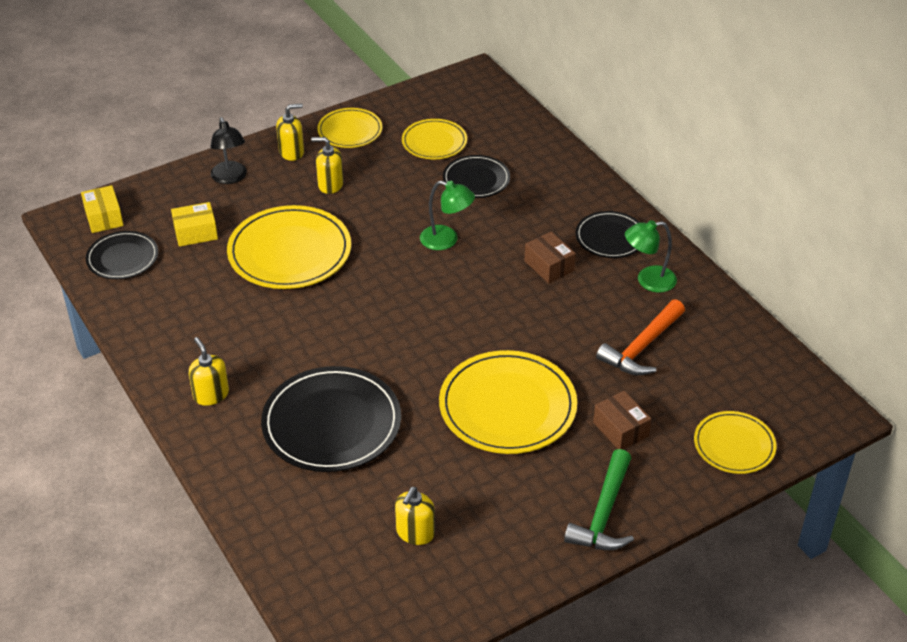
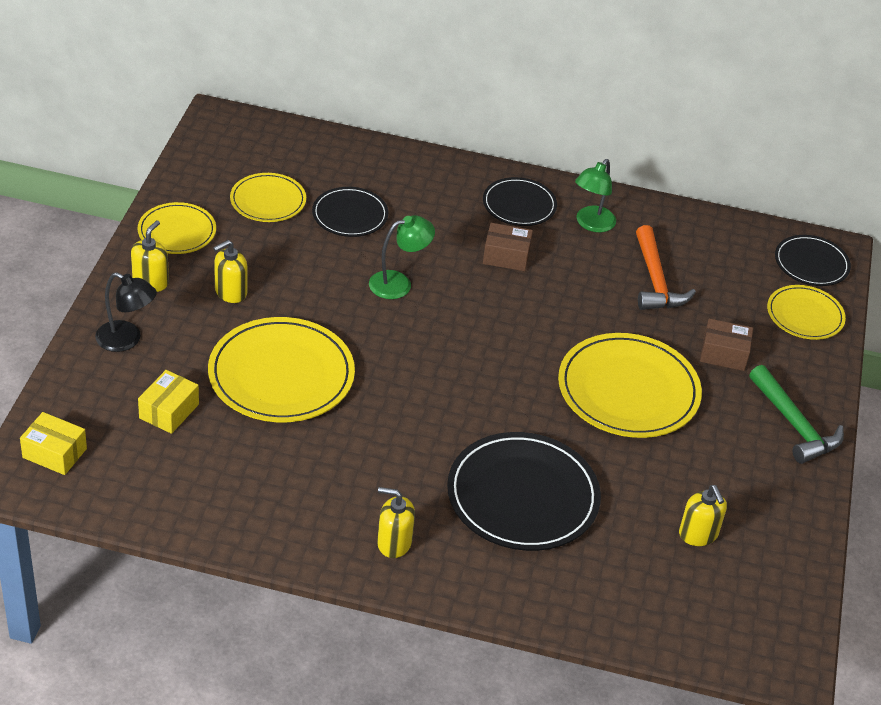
camera: 50 degrees left, 0 degrees up
black plate [86,231,158,279] -> black plate moved to [775,235,851,286]

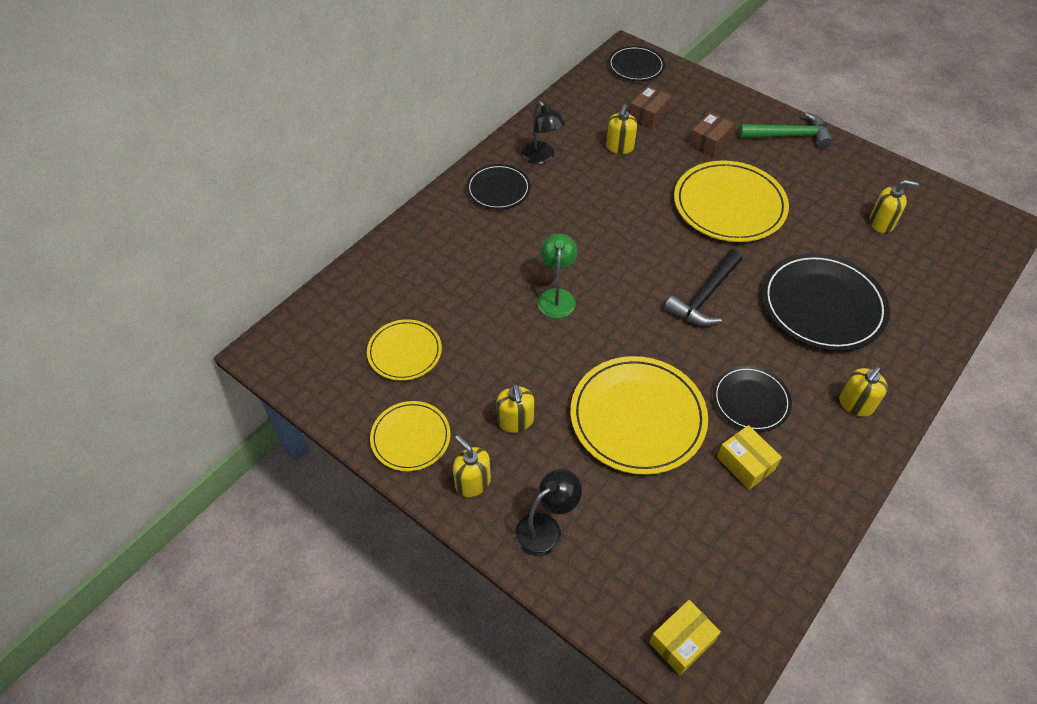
camera: 60 degrees left, 10 degrees up
yellow box [138,370,199,434] -> yellow box moved to [717,425,782,490]
black plate [312,187,388,237] -> black plate moved to [713,366,792,432]
brown box [483,223,533,271] -> brown box moved to [630,86,671,129]
green lamp [575,159,616,232] -> black lamp [521,101,565,164]
orange hammer [636,225,696,310] -> yellow soap dispenser [606,104,637,154]
yellow plate [767,285,846,340] -> none
none -> black hammer [664,250,742,326]

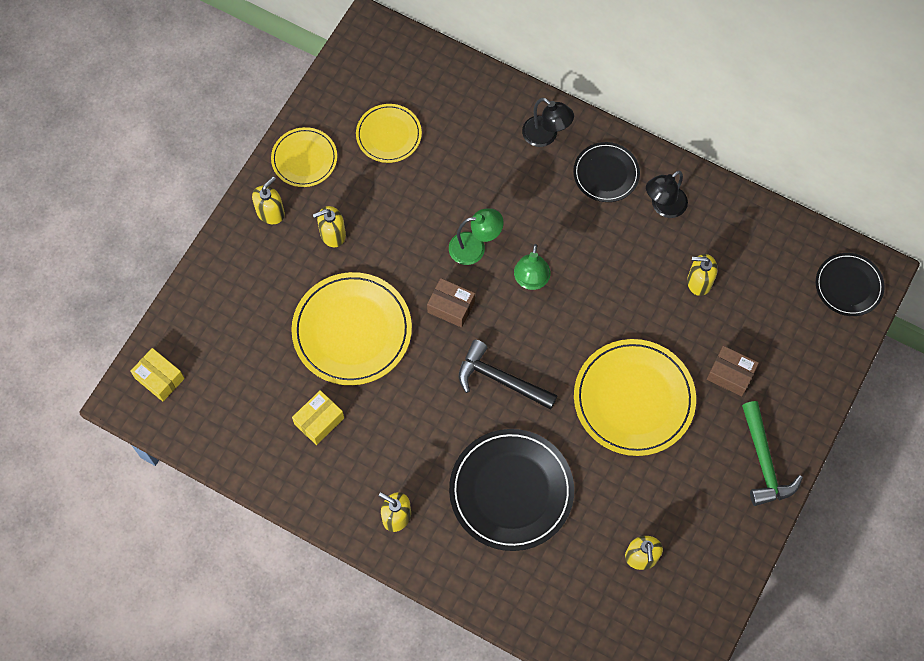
camera: 80 degrees right, 15 degrees up
black lamp [515,469,582,556] -> black lamp moved to [522,98,574,147]
brown box [630,86,671,129] -> brown box moved to [427,278,475,328]
black plate [713,366,792,432] -> none
none -> green lamp [514,244,550,290]

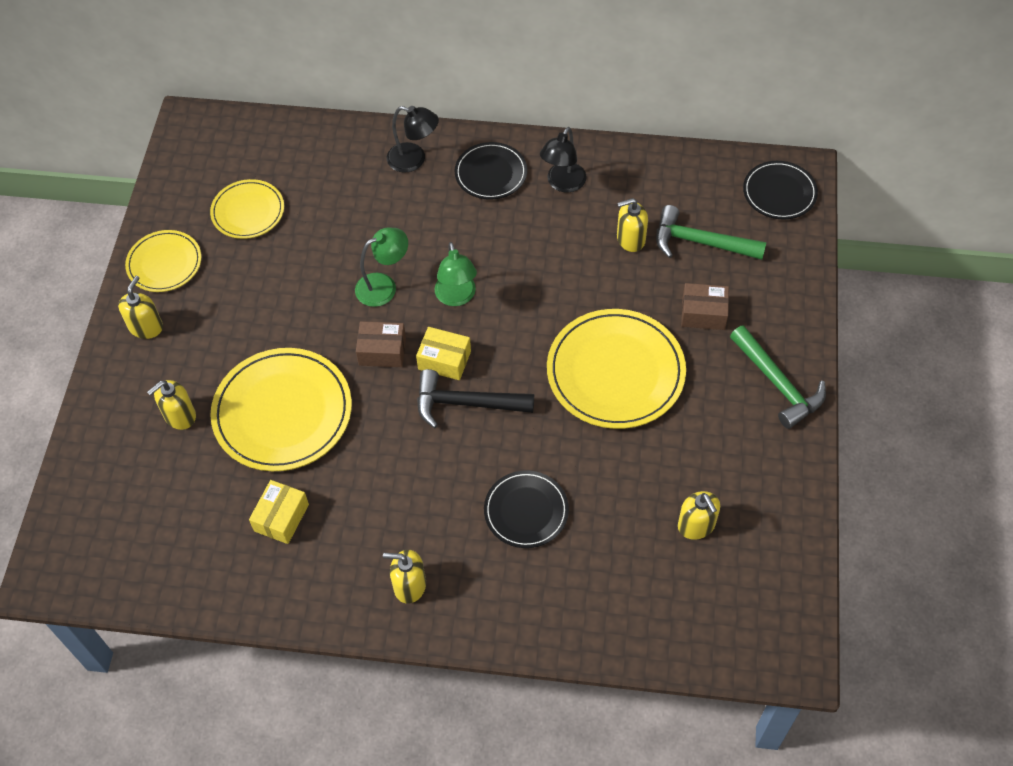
camera: 20 degrees left, 10 degrees down
yellow box [130,348,185,402] -> yellow box moved to [416,327,471,380]
yellow soap dispenser [313,206,346,247] -> yellow soap dispenser moved to [147,380,196,430]
black plate [449,429,574,551] -> black plate [484,471,569,548], size x0.58
none -> green hammer [656,205,767,260]

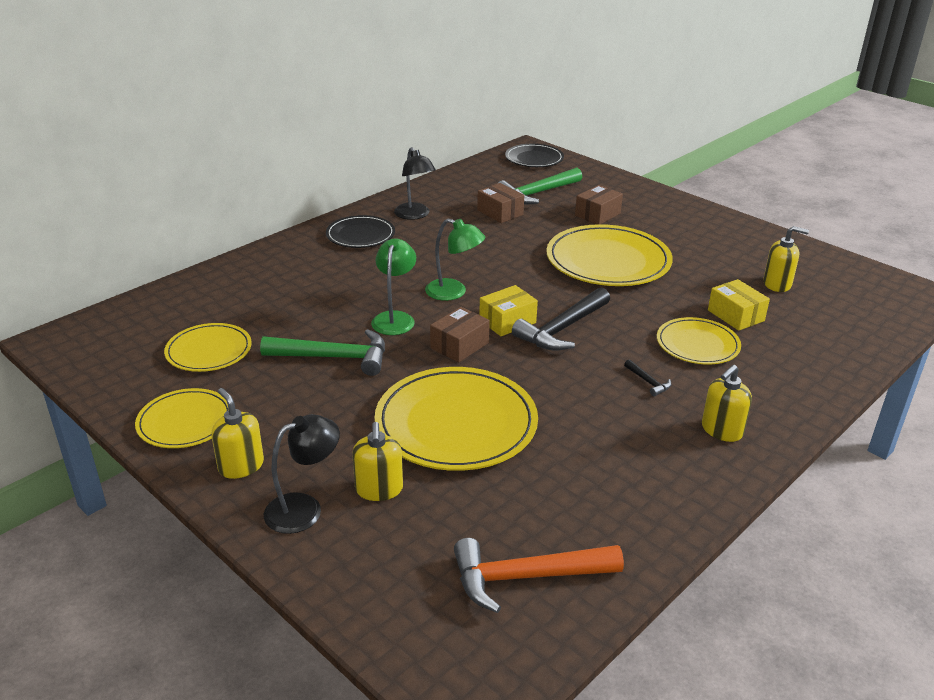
camera: 55 degrees left, 25 degrees down
yellow box [249,480,309,544] -> yellow box moved to [708,279,770,331]
black lamp [387,106,439,173] -> black lamp moved to [264,414,340,534]
black plate [484,471,569,548] -> yellow plate [657,317,741,365]
yellow soap dispenser [617,198,648,252] -> brown box [477,183,524,223]
green hammer [730,325,826,429] -> green hammer moved to [260,329,385,376]
none -> orange hammer [454,538,624,613]
none -> black hammer [624,360,671,396]

